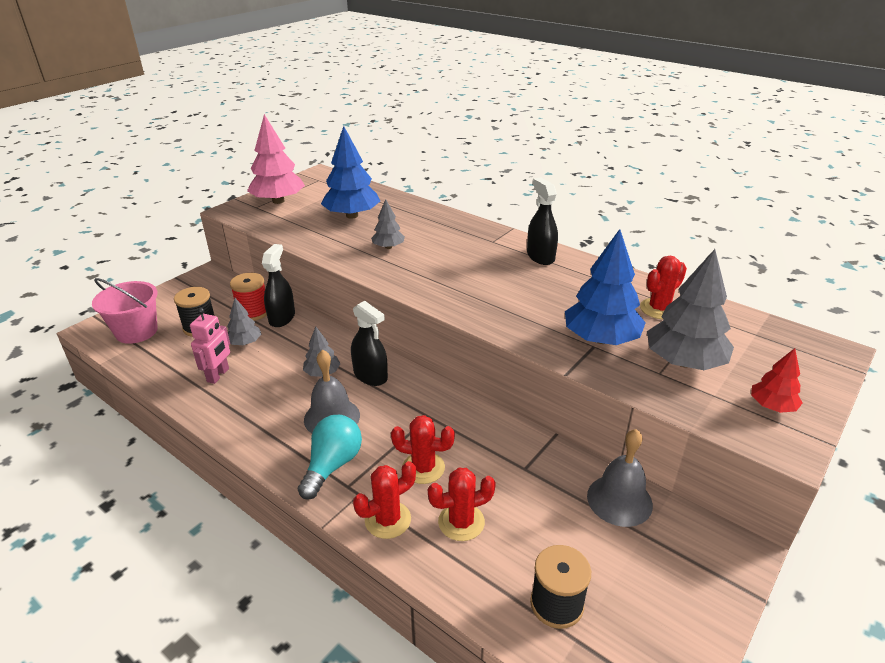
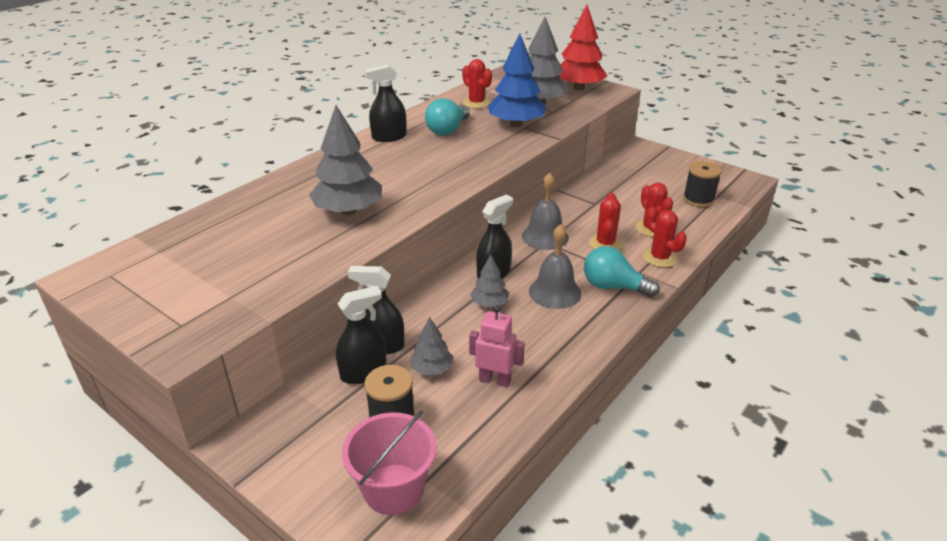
camera: 90 degrees left, 0 degrees up
red spool [230,273,267,321] -> black spray bottle [336,286,387,384]
pink tree [247,114,305,204] -> none
blue tree [321,126,380,219] -> none
grey tree [371,199,405,249] -> grey tree [309,105,382,215], size x1.89
grey bell [587,429,653,527] -> grey bell moved to [522,173,569,250]
red tree [751,348,803,413] -> red tree [559,5,608,90], size x1.89
none -> turquoise light bulb [425,98,470,135]

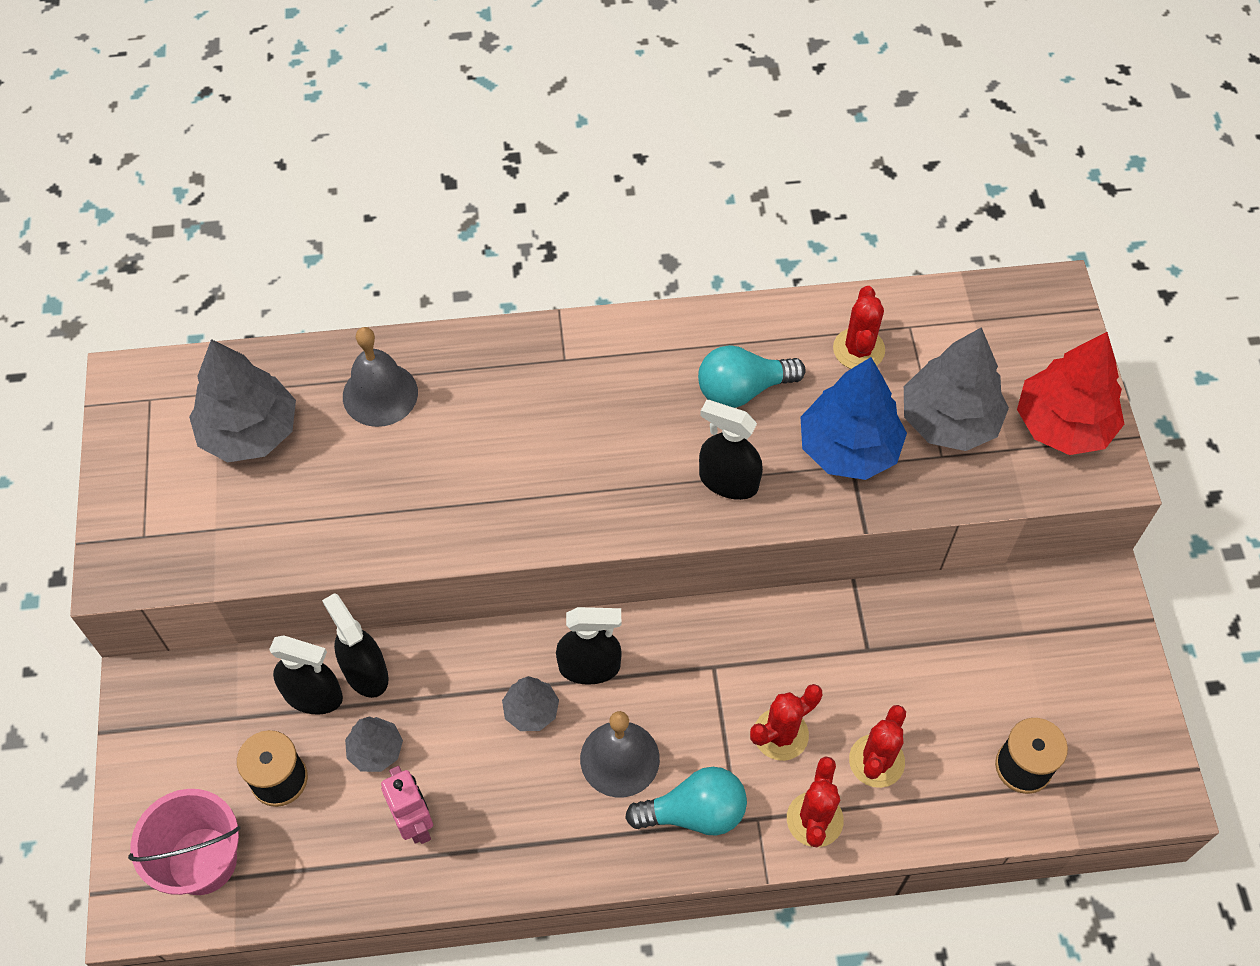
camera: 45 degrees right, 25 degrees up
grey tree [309,105,382,215] -> grey tree moved to [189,339,296,462]
black spray bottle [364,64,407,142] -> black spray bottle moved to [699,400,763,500]
grey bell [522,173,569,250] -> grey bell moved to [343,327,418,427]
turquoise light bulb [584,246,660,298] -> turquoise light bulb turned 105 degrees clockwise [625,767,747,836]

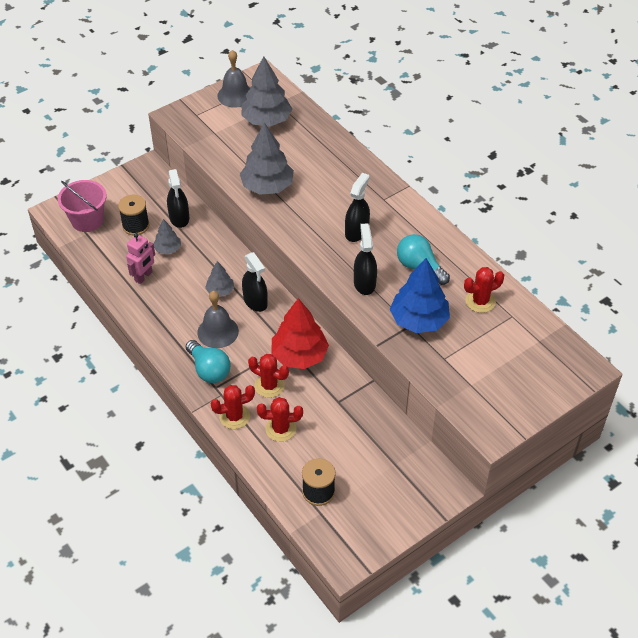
camera: 60 degrees right, 10 degrees down
black spray bottle [322,593,389,698] -> black spray bottle moved to [345,173,370,242]
grey bell [343,327,418,427] -> grey bell moved to [217,50,250,108]
grey tree [904,327,1009,451] -> grey tree moved to [240,122,294,195]
red tree [1017,332,1124,455] -> red tree moved to [271,298,329,369]

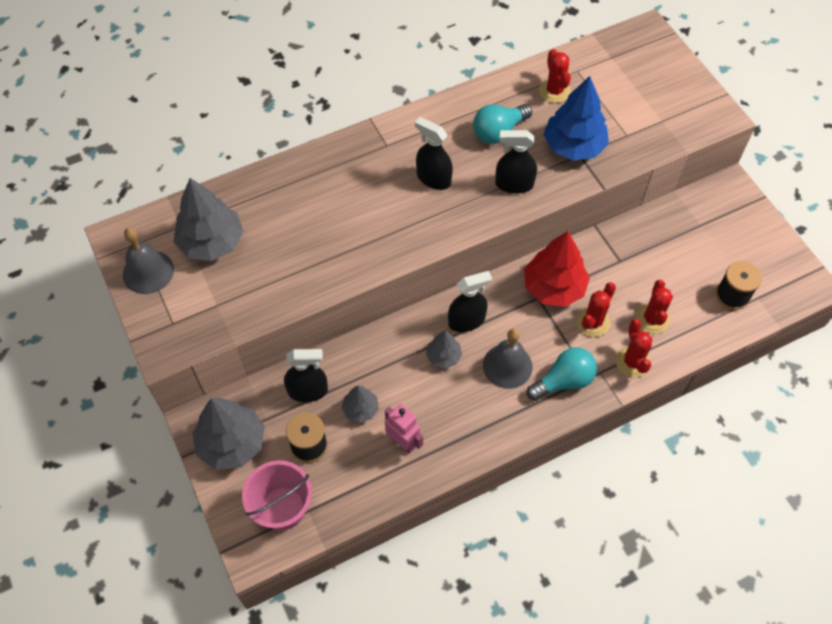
camera: 80 degrees left, 10 degrees up
grey tree [240,122,294,195] -> grey tree moved to [192,398,265,470]

